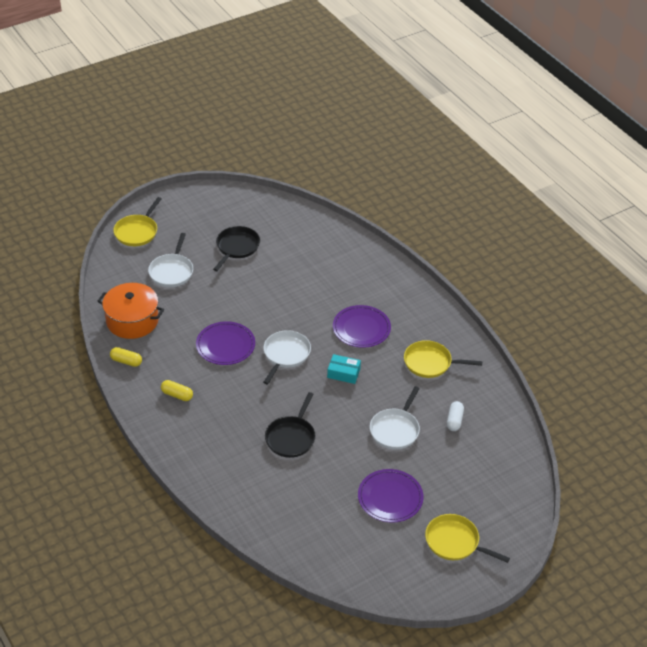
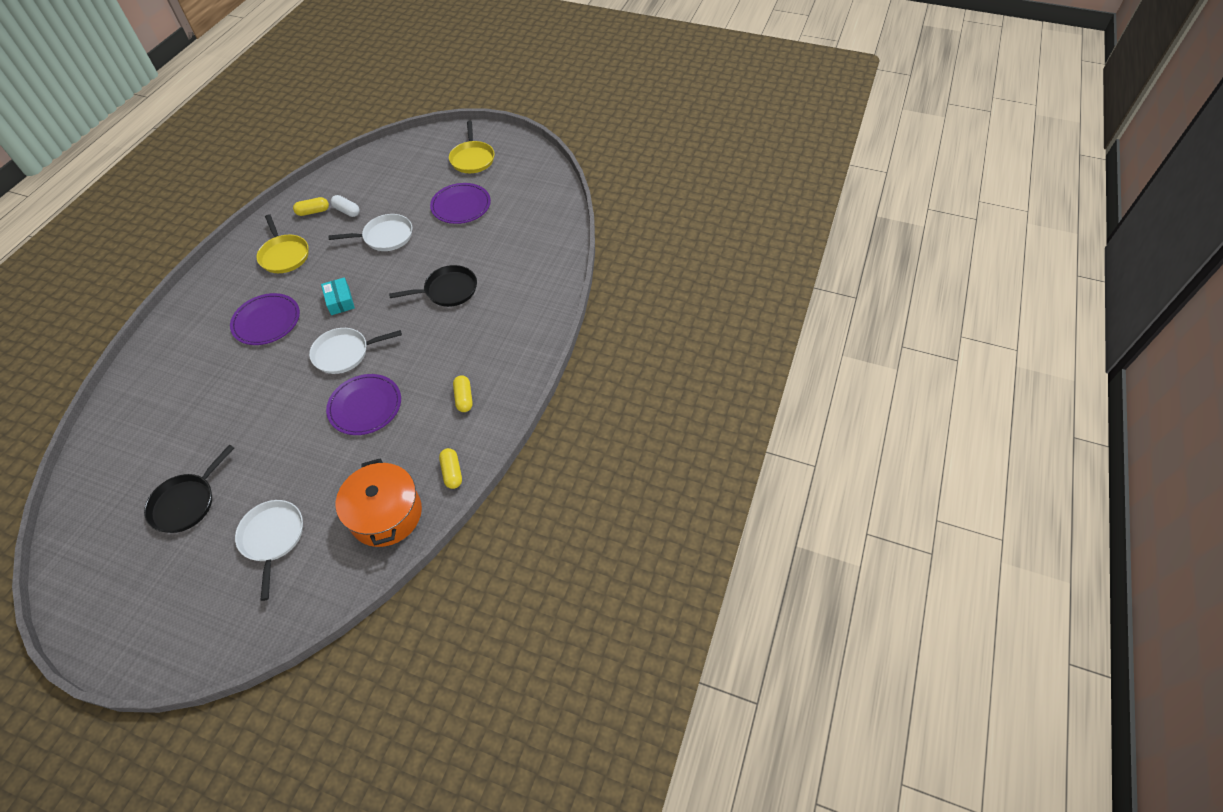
camera: 125 degrees left, 10 degrees up
yellow pan [113,197,162,246] -> none
white pan [148,233,193,287] -> white pan turned 75 degrees counterclockwise [235,500,303,601]
black pan [213,226,260,271] -> black pan turned 45 degrees counterclockwise [144,445,234,533]
white capsule [447,401,464,431] -> white capsule turned 60 degrees clockwise [331,195,360,217]
none -> yellow capsule [293,197,329,216]

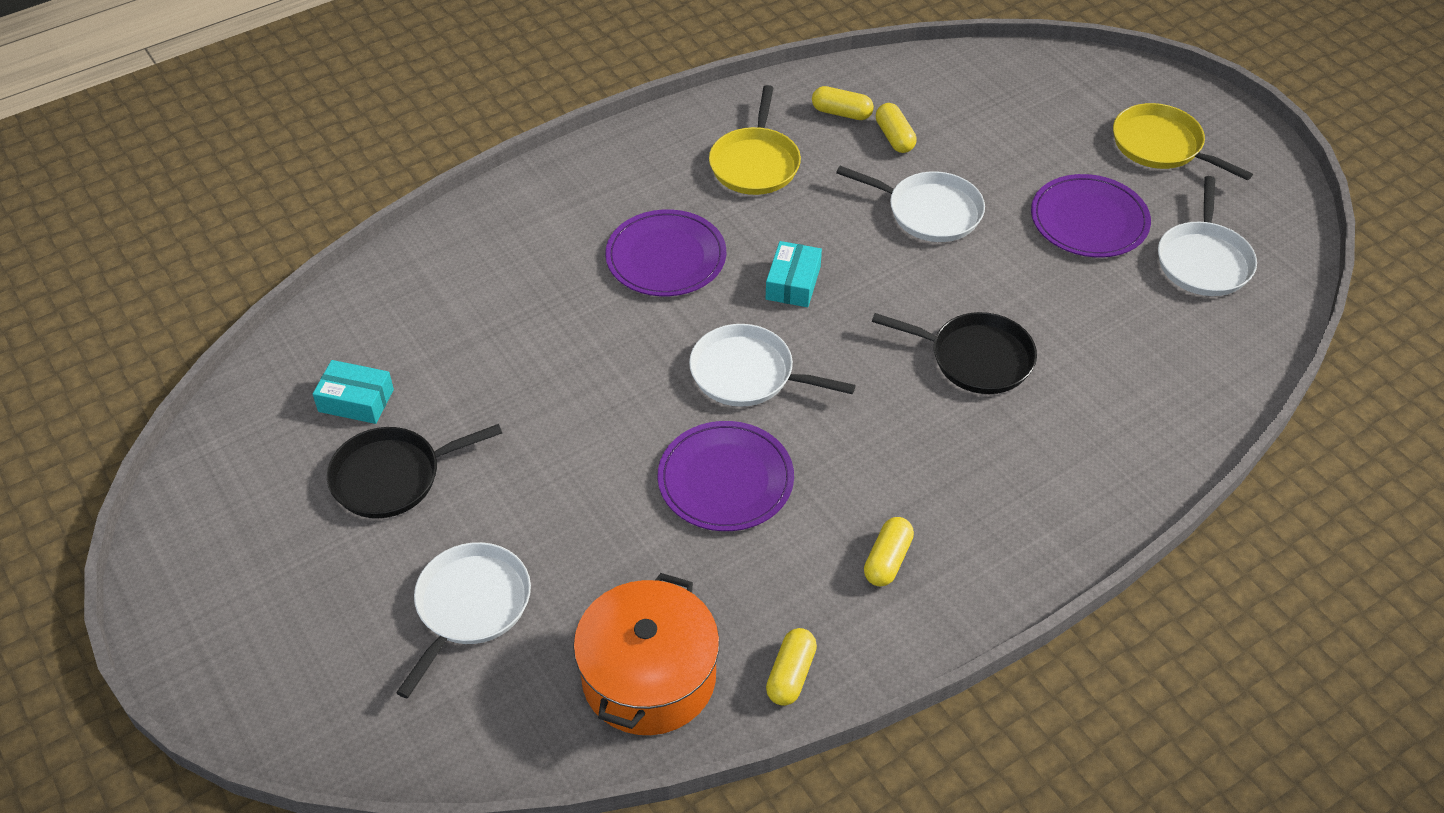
camera: 35 degrees right, 5 degrees down
white capsule [331,195,360,217] -> yellow capsule [876,103,917,153]
yellow pan [449,121,494,173] -> yellow pan turned 105 degrees clockwise [1113,103,1253,180]
none -> turquoise box [313,360,394,424]
none -> white pan [1158,176,1257,296]

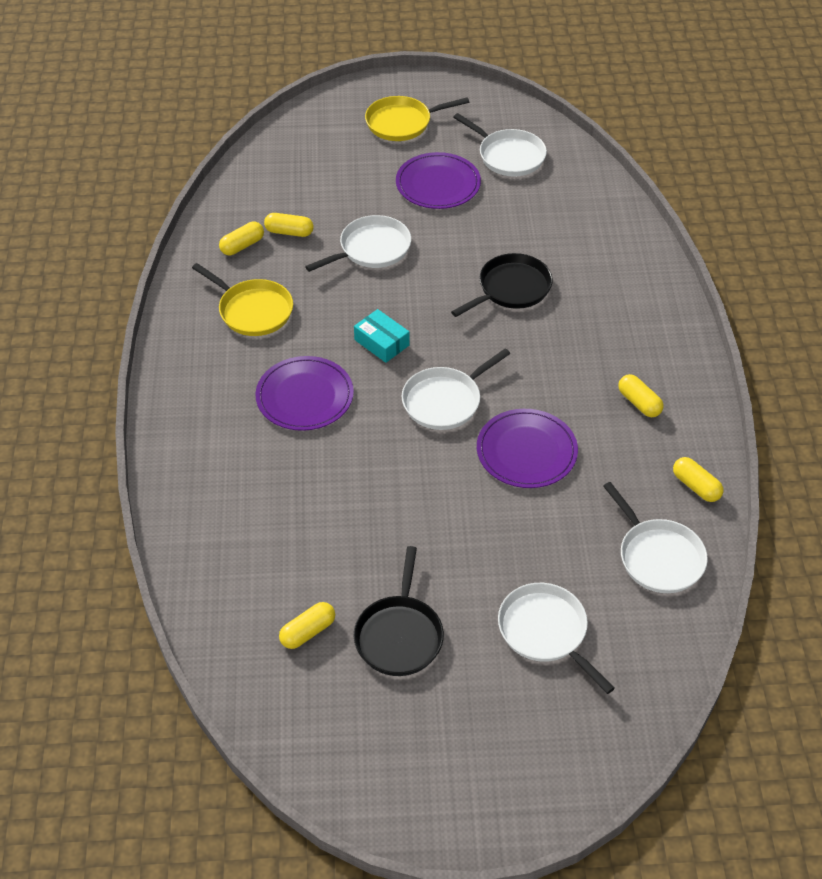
camera: 60 degrees left, 0 degrees up
turquoise box [313,360,394,424] -> yellow capsule [279,602,335,649]
orange pot [573,573,720,735] -> white pan [603,482,708,593]

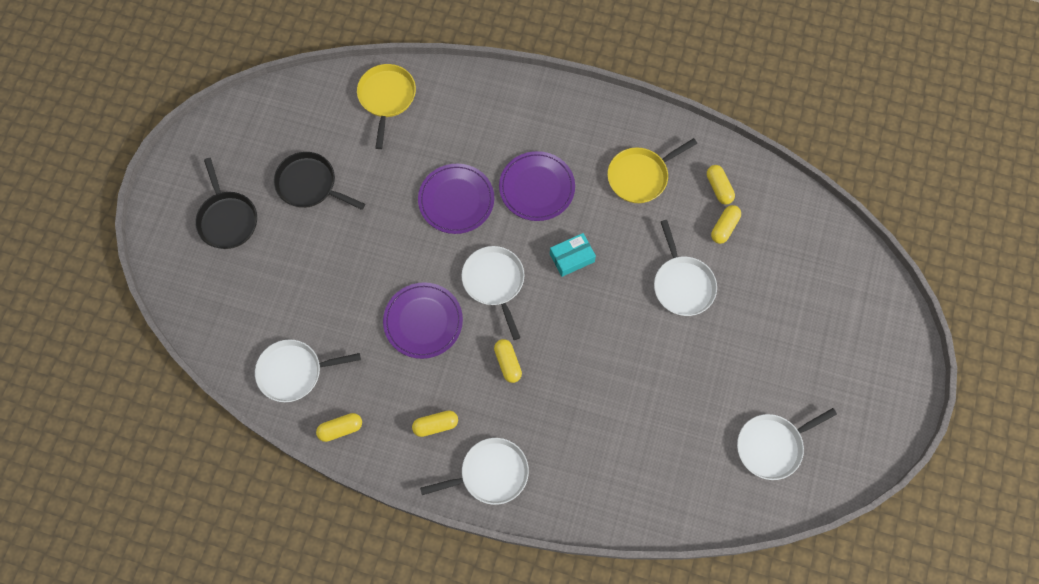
camera: 110 degrees right, 20 degrees up
yellow capsule [279,602,335,649] -> yellow capsule moved to [494,339,522,383]
yellow pan [365,96,469,141] -> yellow pan moved to [357,64,416,149]
purple plate [396,152,481,209] -> purple plate moved to [418,164,494,234]
black pan [451,253,553,317] -> black pan moved to [195,158,257,249]
white pan [498,583,615,694] -> white pan moved to [420,438,529,505]

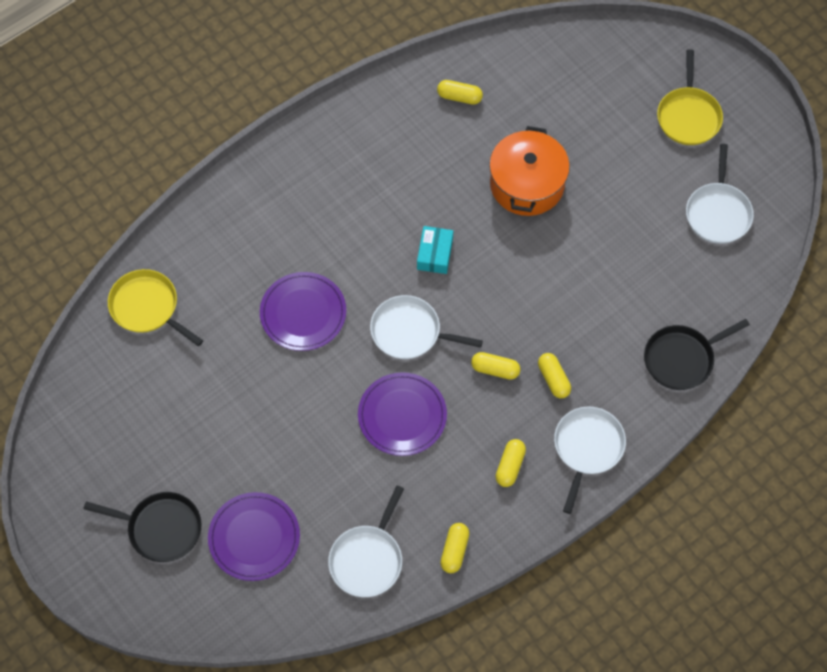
camera: 55 degrees left, 5 degrees down
black pan [274,152,365,210] -> black pan moved to [644,319,750,390]
purple plate [499,151,575,221] -> purple plate moved to [208,492,300,581]
yellow pan [607,138,697,203] -> yellow pan moved to [657,49,723,145]
white pan [654,220,717,316] -> orange pot [489,126,570,216]
yellow capsule [711,205,741,244] -> yellow capsule moved to [538,353,571,398]

